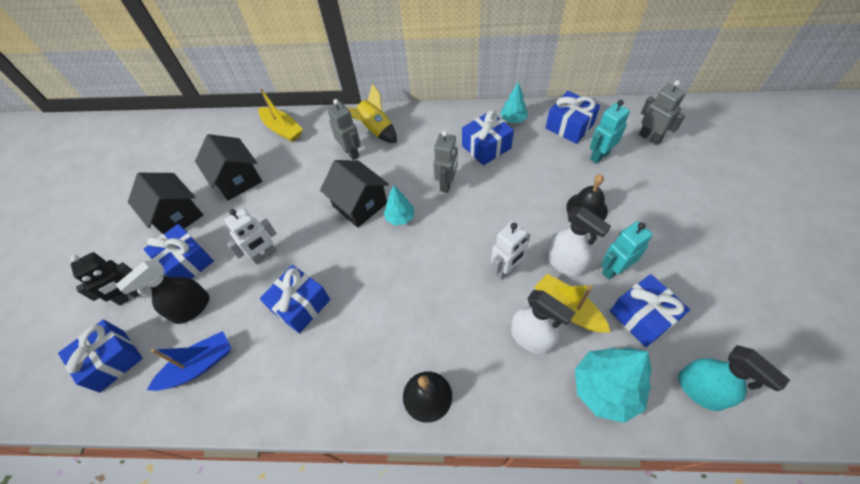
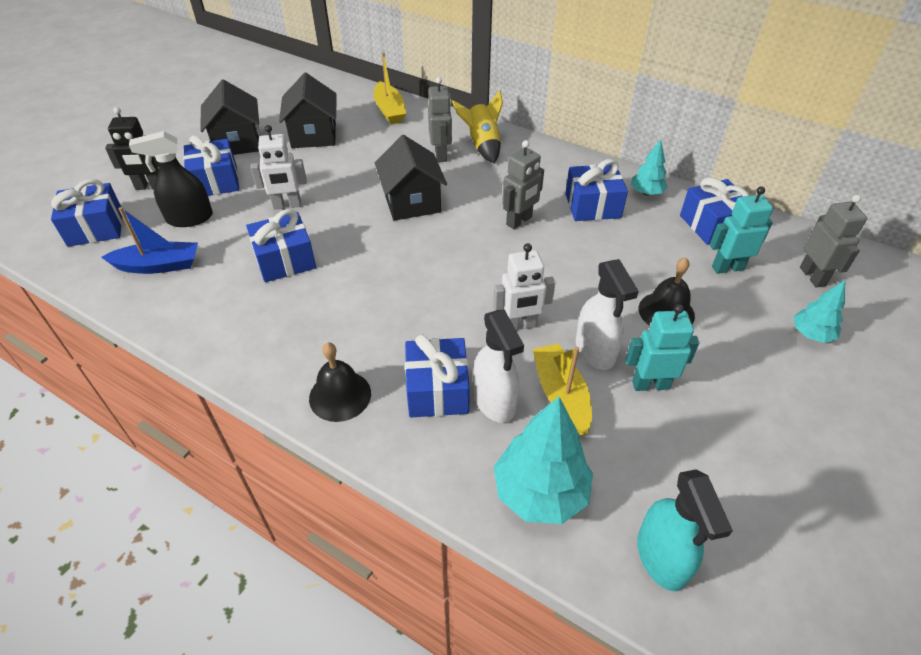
camera: 25 degrees right, 10 degrees down
turquoise tree [383,185,414,225] -> turquoise tree moved to [793,280,845,343]
blue gift [610,274,690,347] -> blue gift moved to [405,335,470,417]

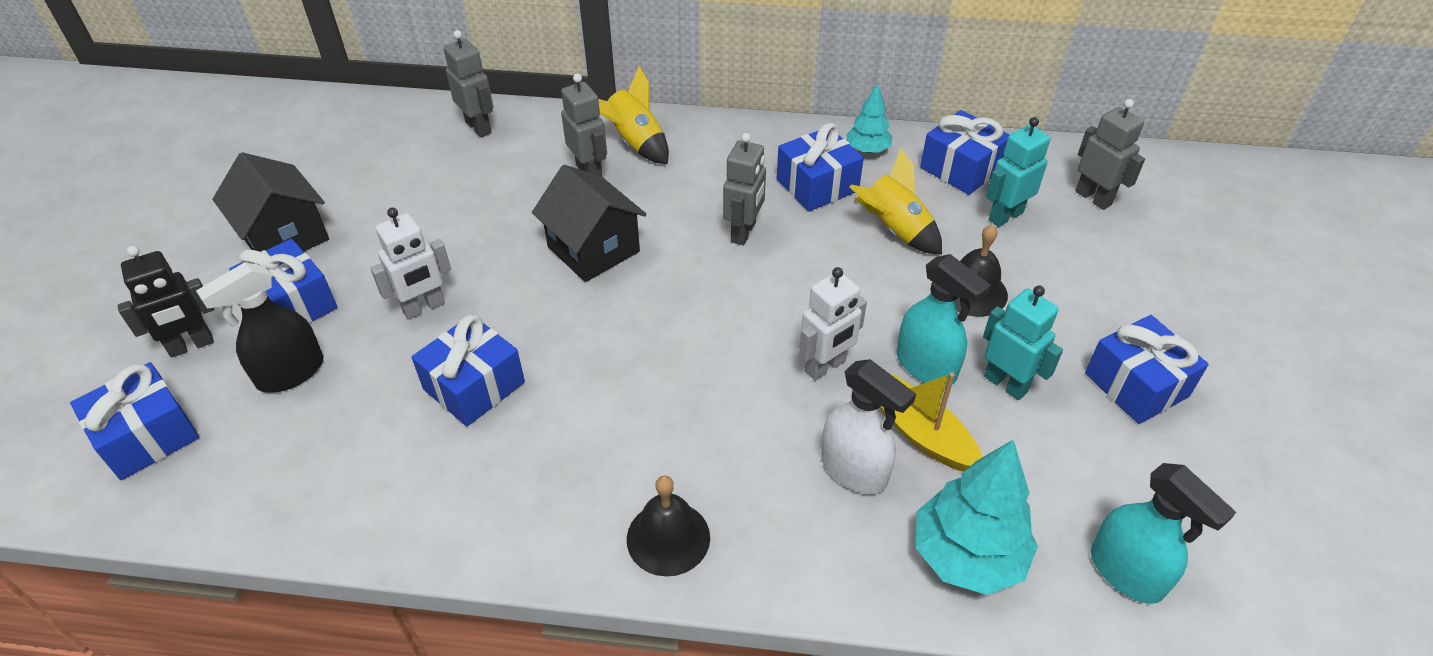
camera: 25 degrees left, 0 degrees up
blue boat [101,207,198,274] -> none
black house [279,73,337,148] -> none
yellow boat [373,52,406,124] -> grey robot [443,30,493,137]
blue gift [405,335,470,417] -> blue gift moved to [1085,315,1209,424]
white spray bottle [576,259,639,370] -> turquoise spray bottle [897,254,991,387]
turquoise robot [626,304,699,391] -> turquoise robot turned 75 degrees clockwise [983,286,1063,400]
turquoise tree [793,280,845,343] -> none
none -> yellow rocket [850,148,942,254]

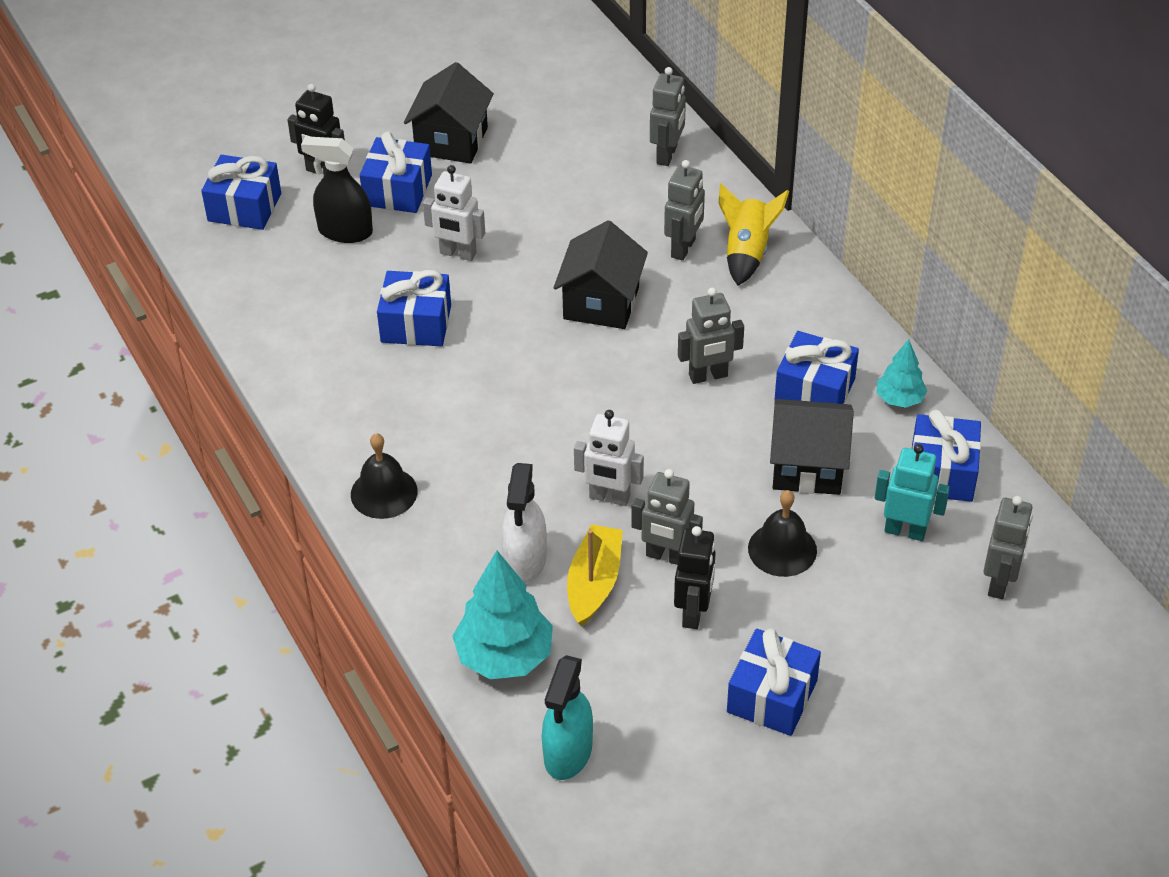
camera: 55 degrees right, 0 degrees up
yellow rocket [850,148,942,254] -> black house [770,399,854,495]
turquoise spray bottle [897,254,991,387] -> grey robot [632,469,703,565]
turquoise robot [983,286,1063,400] -> black robot [674,526,716,629]

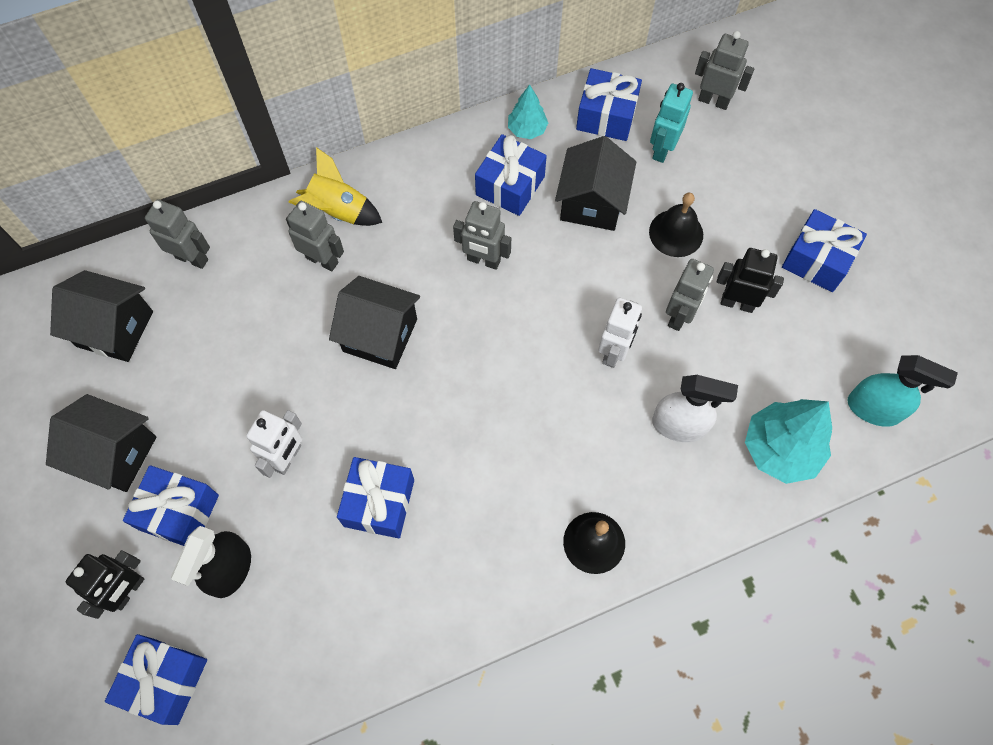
camera: 85 degrees left, 20 degrees up
yellow boat [567,524,623,626] -> none
grey robot [678,288,744,384] -> grey robot turned 120 degrees clockwise [453,201,511,270]
none -> black house [50,270,153,362]

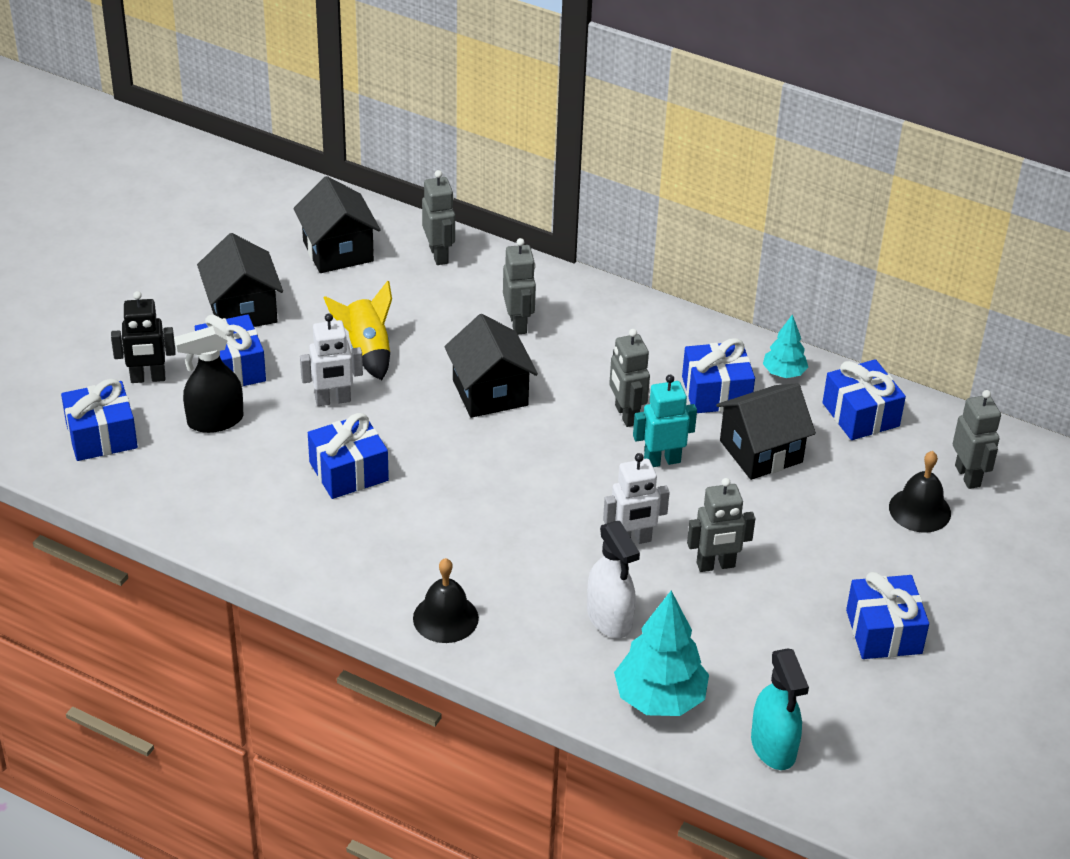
camera: 50 degrees right, 25 degrees down
yellow rocket [288,147,382,226] -> yellow rocket moved to [324,281,392,380]
black bell [649,193,703,257] -> black bell moved to [889,451,951,533]
turquoise robot [650,83,693,163] -> turquoise robot moved to [633,375,697,467]
black robot [717,248,784,313] -> none

